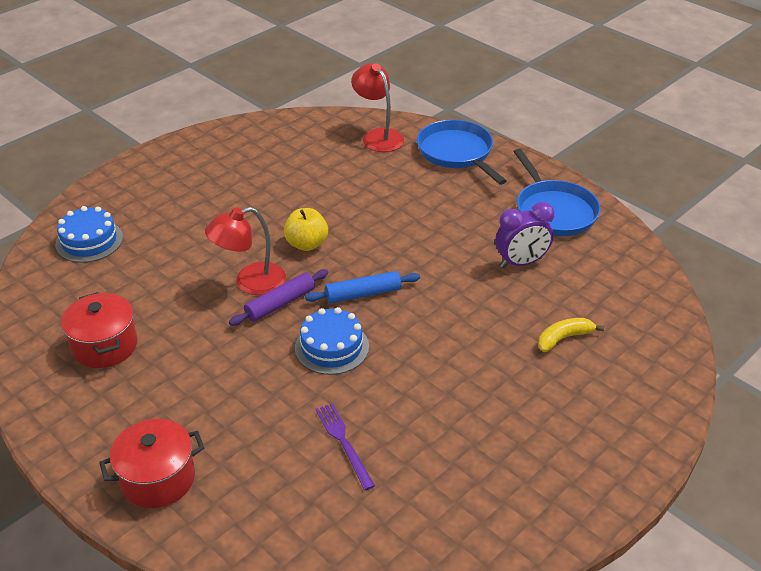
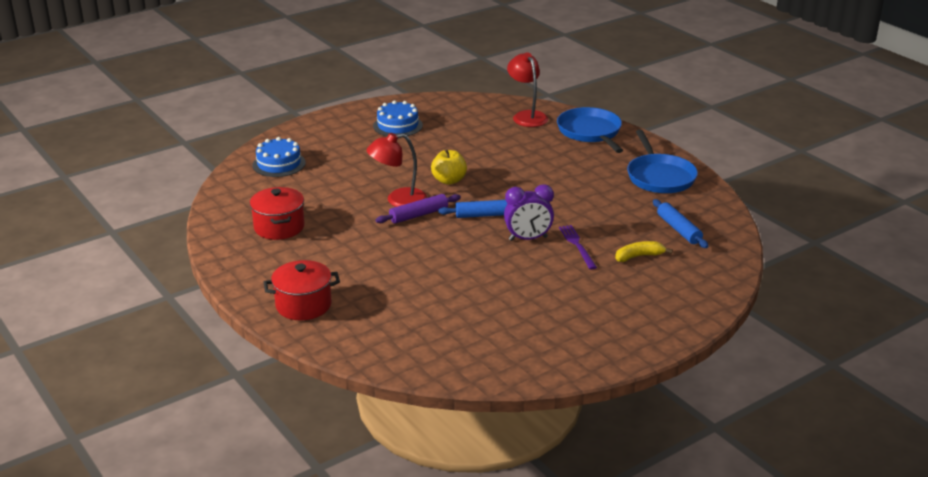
camera: 10 degrees right, 10 degrees down
blue cake [295,307,369,375] -> blue cake moved to [373,100,423,136]
purple fork [315,403,375,490] -> purple fork moved to [559,225,597,269]
purple clock [495,202,554,268] -> purple clock moved to [504,184,554,241]
none -> blue rolling pin [653,199,708,248]

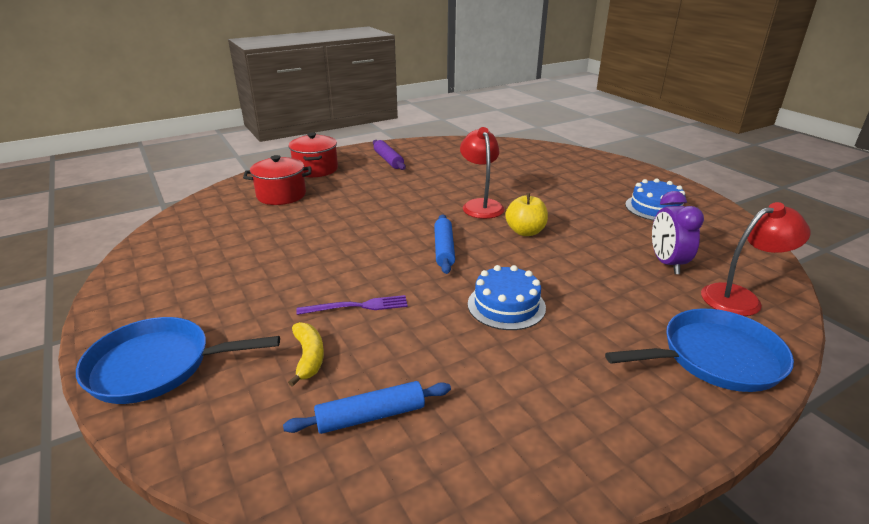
camera: 95 degrees right, 0 degrees up
red pot [250,187,305,240] -> red pot moved to [243,155,311,205]
blue cake [253,137,305,177] -> blue cake moved to [468,265,546,330]
purple rolling pin [375,194,461,224] -> purple rolling pin moved to [373,140,406,170]
purple clock [504,184,554,241] -> purple clock moved to [652,191,704,274]
blue pan [627,130,698,193] -> blue pan moved to [76,317,280,404]

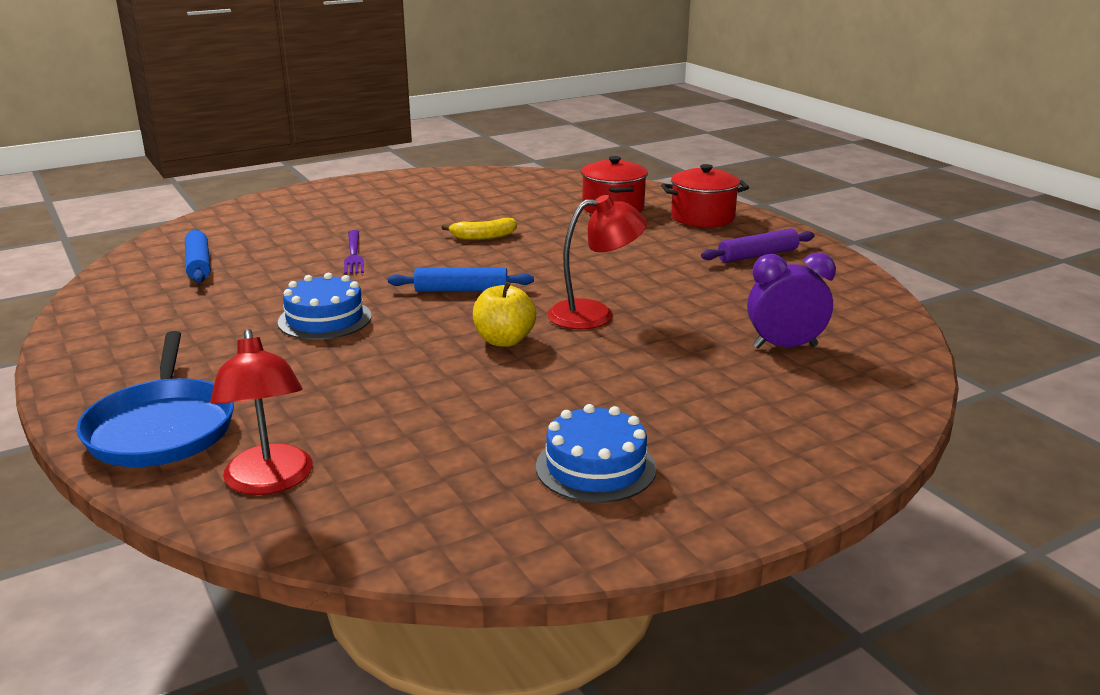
camera: 90 degrees right, 5 degrees down
blue pan [76,317,280,404] -> none
yellow banana [288,322,324,387] -> yellow banana moved to [441,218,517,240]
purple clock [652,191,704,274] -> purple clock moved to [747,252,836,349]

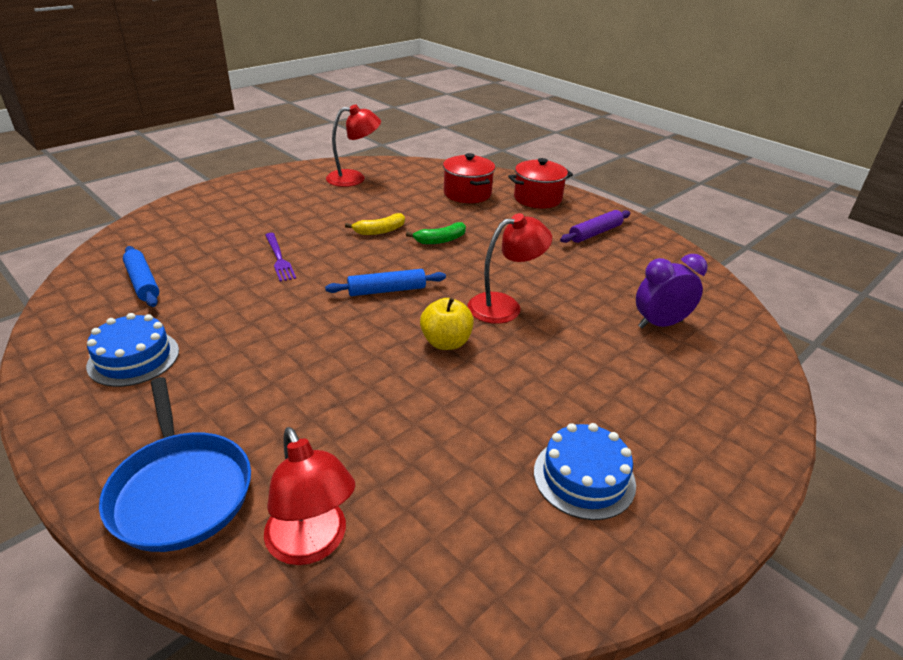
camera: 15 degrees left, 10 degrees up
blue cake [278,273,372,340] -> blue cake moved to [86,313,179,387]
none -> red lamp [326,104,381,187]
none -> green banana [406,222,466,244]

